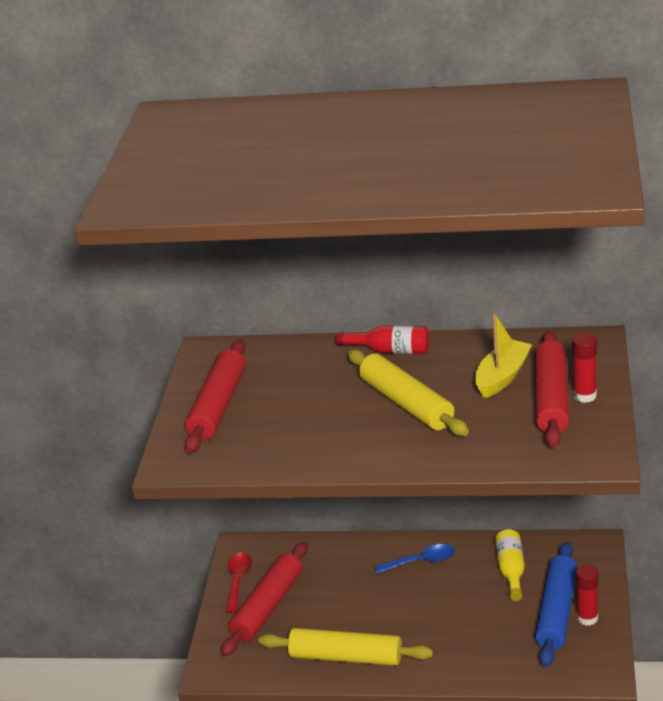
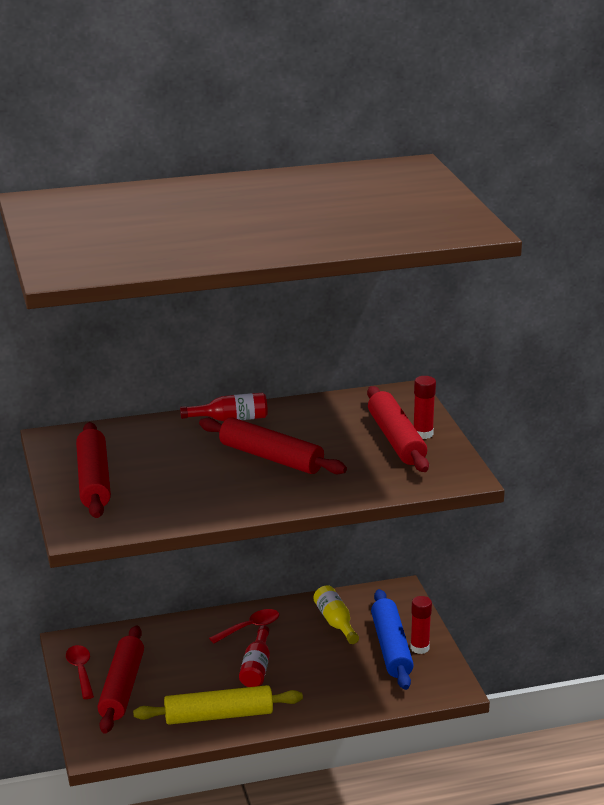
camera: 25 degrees left, 5 degrees down
yellow rolling pin [347,349,469,436] -> red rolling pin [199,417,347,474]
blue spoon [374,544,455,574] -> red spoon [209,609,279,643]
yellow boat [475,313,532,398] -> none
none -> red bottle [239,625,270,687]

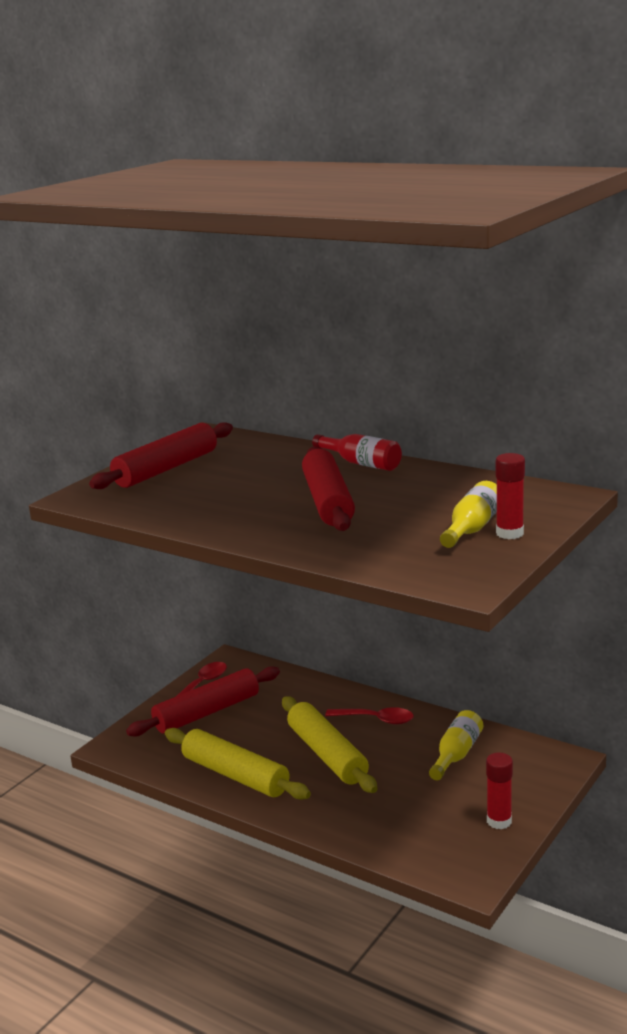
camera: 50 degrees right, 5 degrees down
red bottle [239,625,270,687] -> yellow rolling pin [282,696,377,793]
red rolling pin [367,386,429,472] -> yellow bottle [440,481,497,548]
blue rolling pin [371,589,414,690] -> none

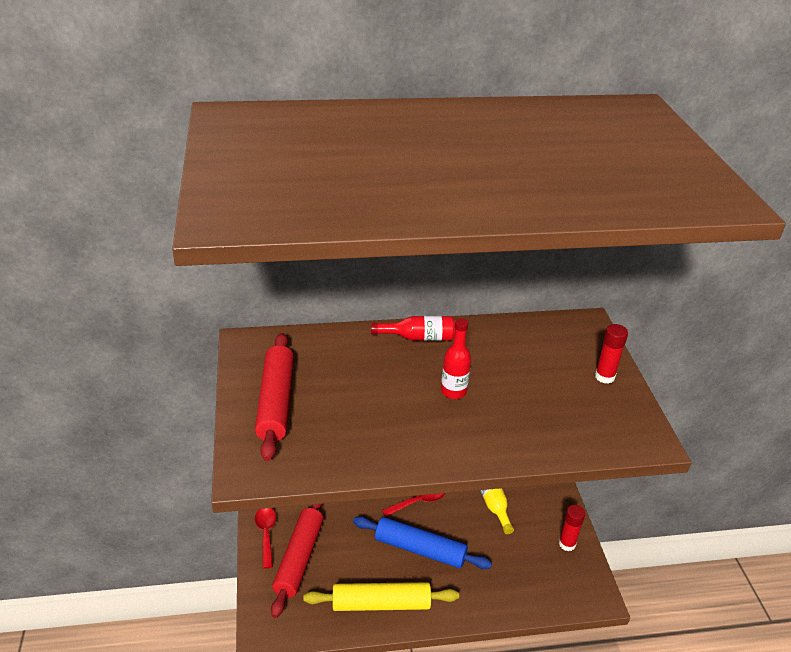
camera: 45 degrees left, 15 degrees up
yellow rolling pin [282,696,377,793] -> blue rolling pin [353,516,492,569]
red rolling pin [302,447,355,531] -> red bottle [441,318,471,399]
yellow bottle [440,481,497,548] -> none

